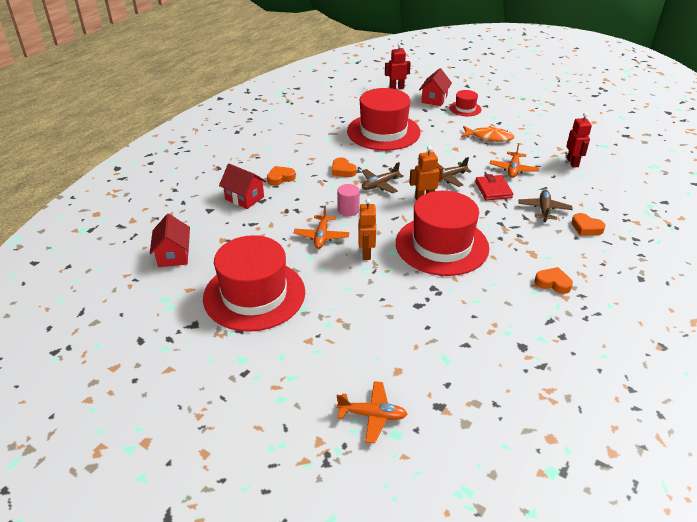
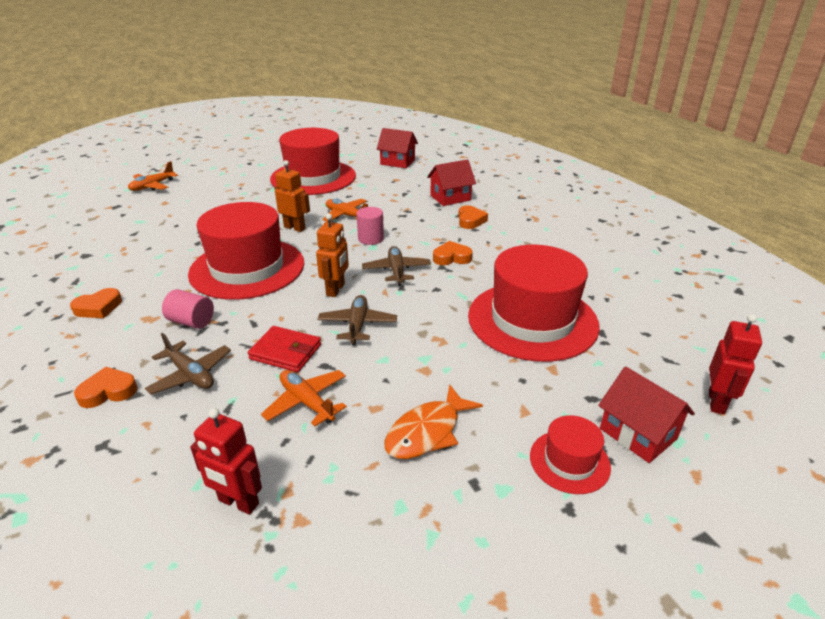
camera: 120 degrees right, 5 degrees down
none -> pink cylinder [162,289,214,329]

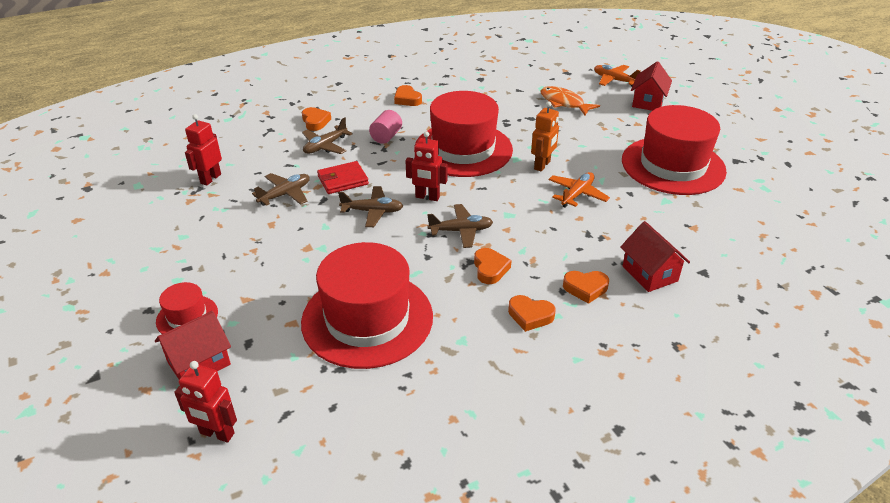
camera: 90 degrees right, 5 degrees up
red wallet [248,326,321,372] -> red wallet turned 45 degrees clockwise [317,161,369,194]
orange plane [261,370,347,426] -> brown plane [252,173,310,206]
orange robot [316,213,349,297] -> red robot [406,131,448,201]
pink cylinder [357,207,384,245] -> none
red house [377,128,418,168] -> red house moved to [631,61,672,111]
orange fish [384,384,483,459] -> orange fish moved to [540,86,600,116]
none -> orange heart [508,295,556,332]

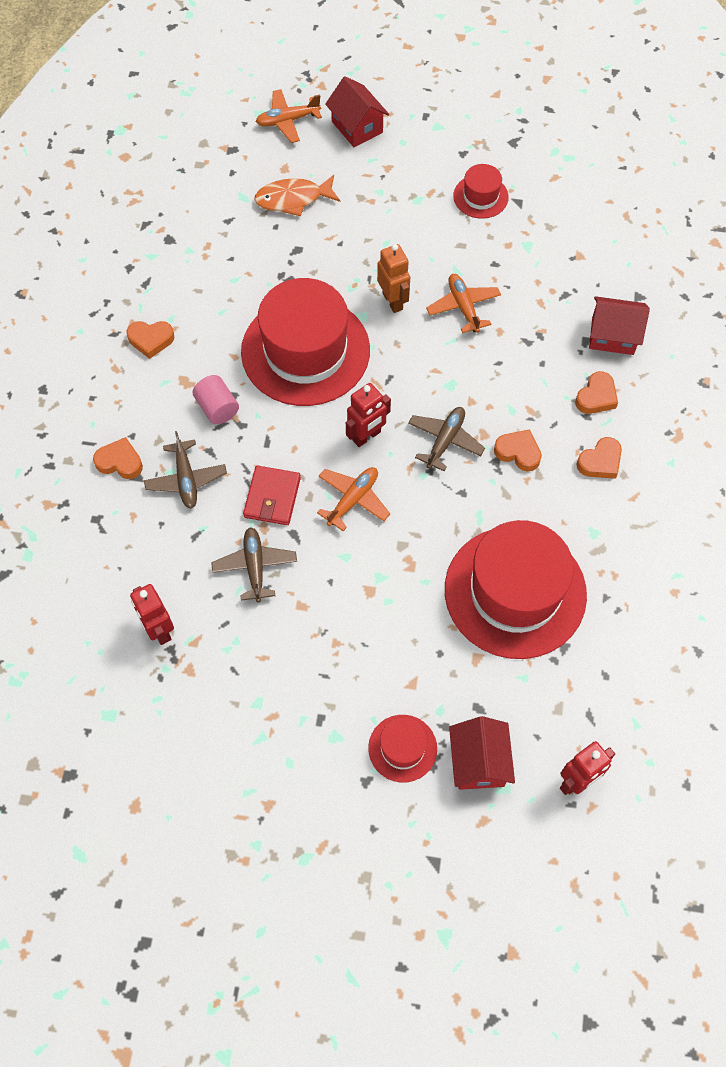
camera: 55 degrees left, 25 degrees up
brown plane [338,186,403,227] -> orange plane [317,467,390,531]
red hat [622,105,727,195] -> red hat [453,164,509,219], size x0.46

